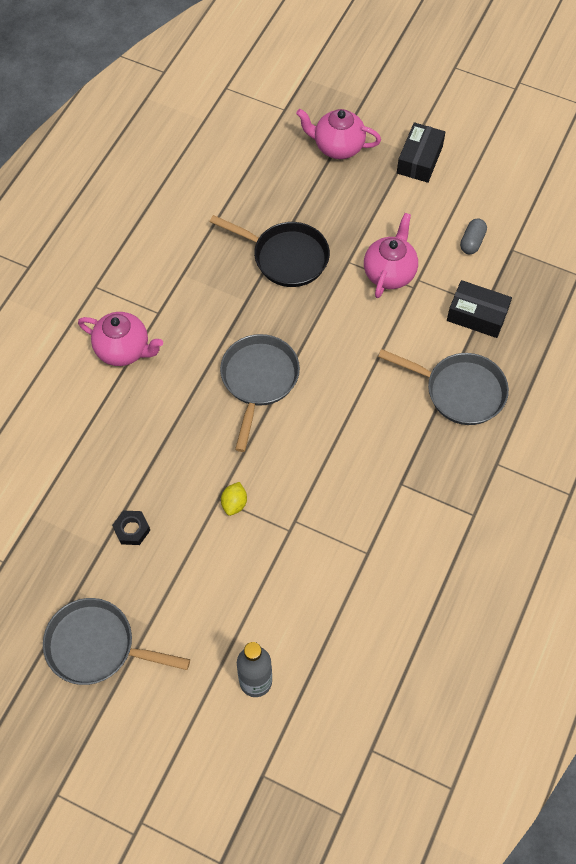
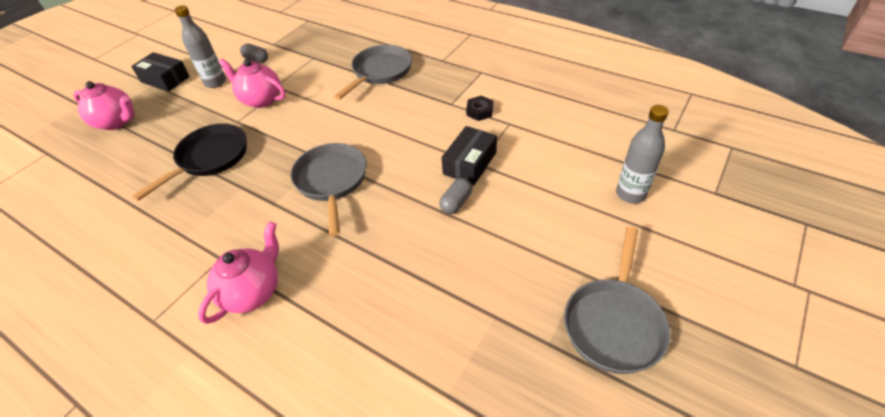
camera: 80 degrees left, 15 degrees down
black nut [112,511,150,545] -> black nut moved to [466,96,493,121]
grey pan [220,334,300,452] -> grey pan turned 60 degrees clockwise [291,143,367,237]
yellow lemon [221,482,247,516] -> grey capsule [439,178,472,214]
pink teapot [296,109,381,159] -> pink teapot turned 90 degrees counterclockwise [74,81,135,130]
black box [447,280,512,338] -> black box moved to [442,126,497,185]
none -> grey bottle [174,5,226,88]

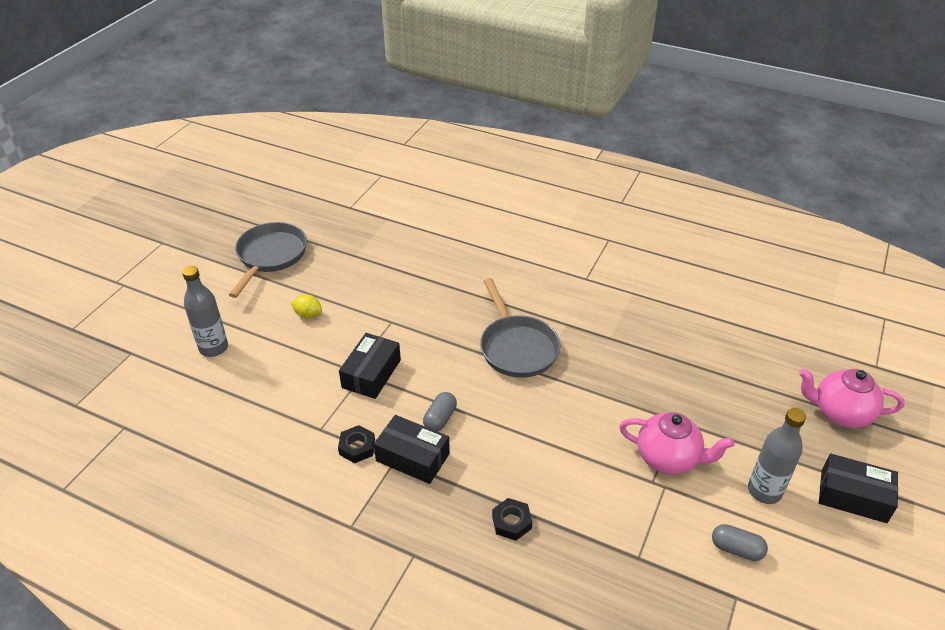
camera: 170 degrees right, 5 degrees down
black pan [132,123,247,201] -> none
pink teapot [198,222,279,324] -> none
grey pan [334,45,412,100] -> black nut [492,498,532,541]
grey capsule [439,178,472,214] -> grey capsule moved to [423,392,457,432]
none -> yellow lemon [291,295,322,318]
none -> black box [374,415,450,484]

